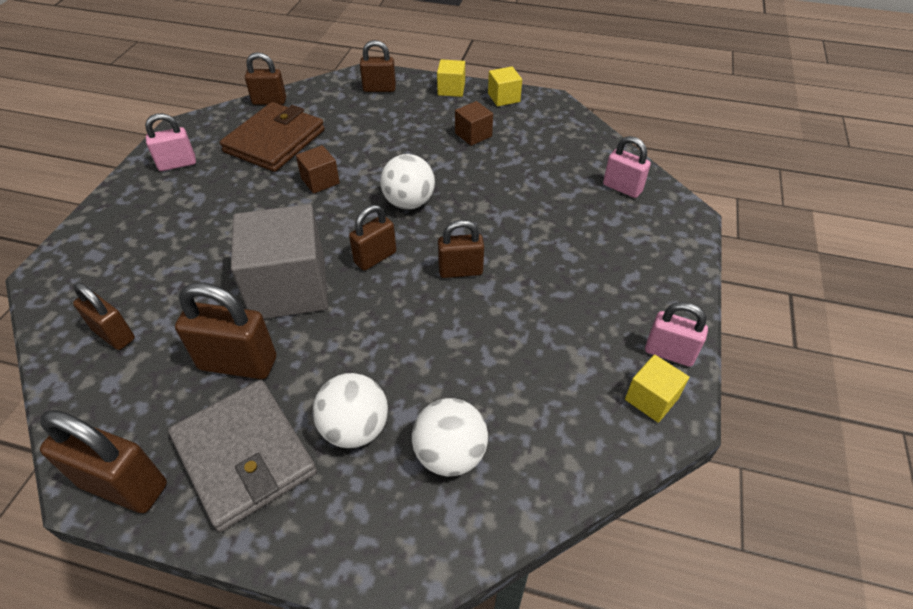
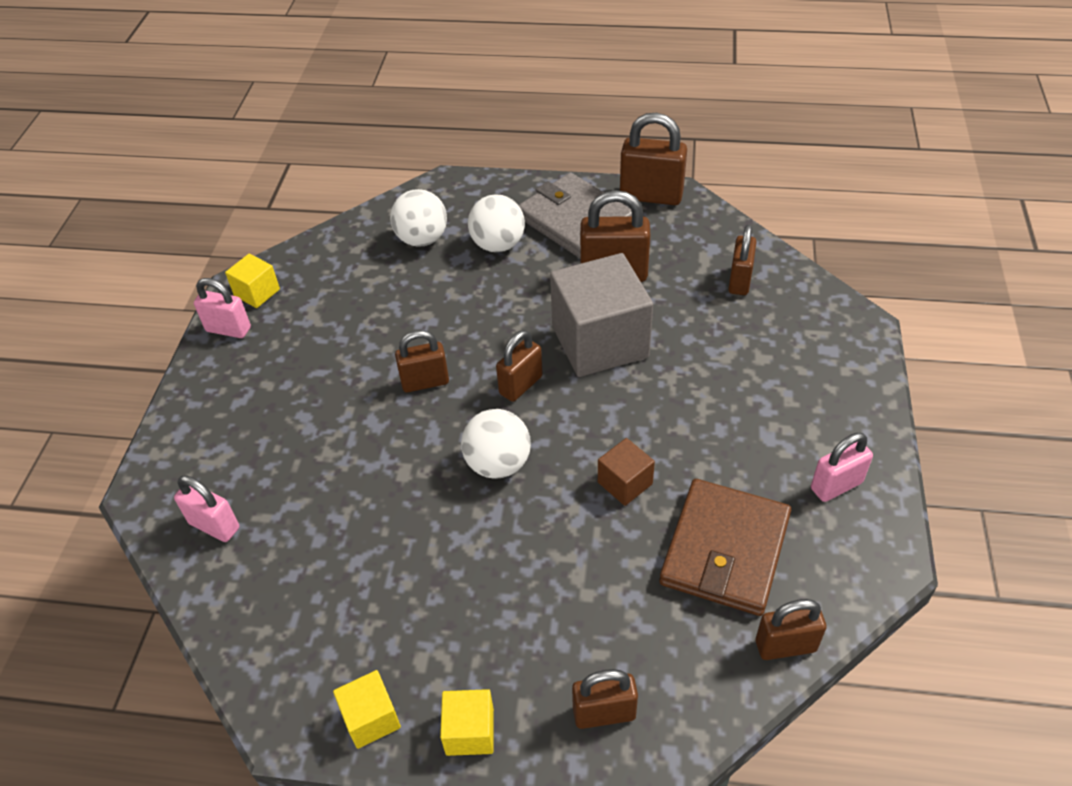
camera: 175 degrees right, 0 degrees up
brown padlock [73,283,135,350] -> brown padlock turned 75 degrees clockwise [728,225,757,295]
brown cube [455,101,493,146] -> none

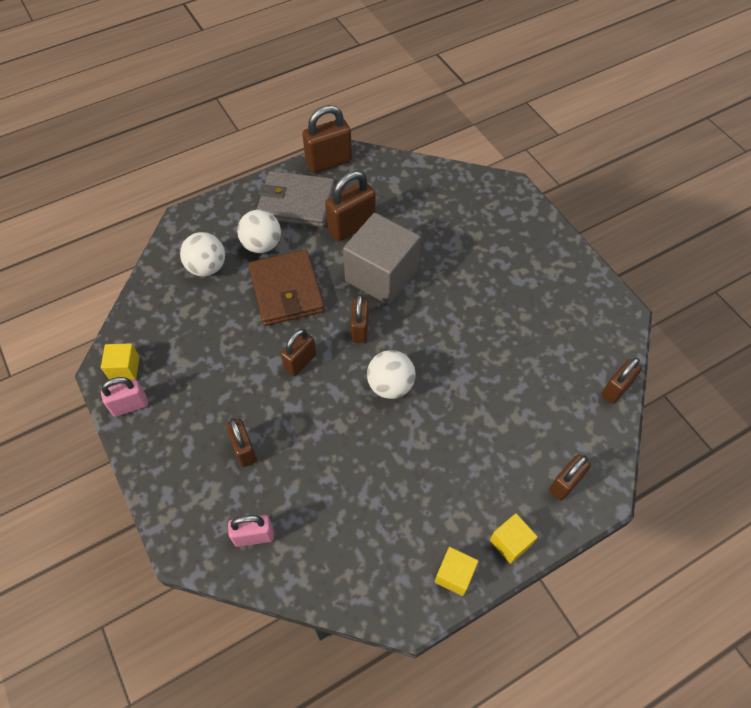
camera: 40 degrees left, 10 degrees up
brown cube [598,438,655,506] -> none
brown wallet [659,479,791,616] -> brown wallet moved to [248,250,325,326]
brown padlock [728,225,757,295] -> brown padlock moved to [226,418,257,467]
pink padlock [811,433,873,502] -> none

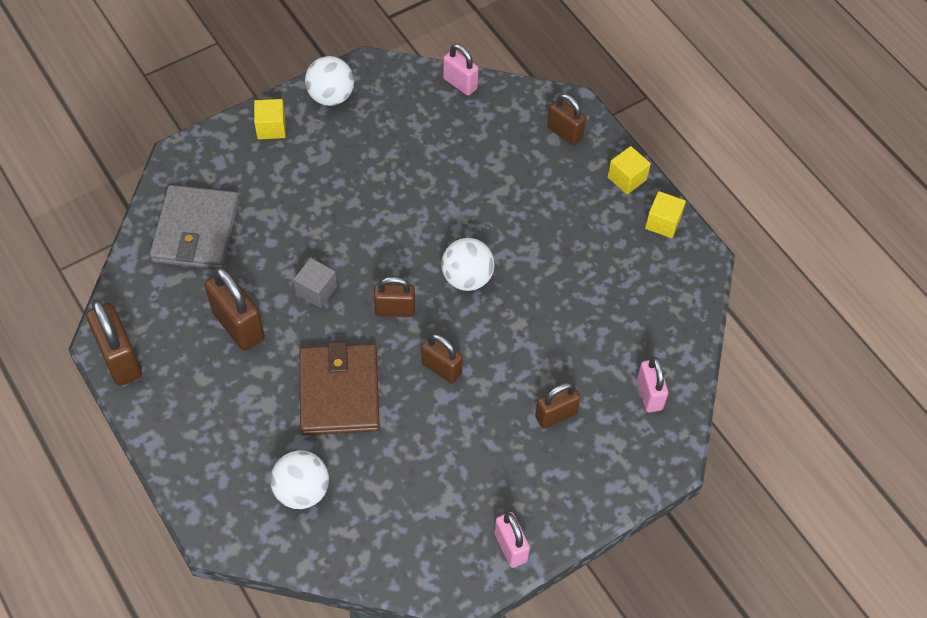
camera: 95 degrees left, 0 degrees up
yellow cube [101,343,140,380] -> yellow cube moved to [254,99,286,139]
white ball [237,210,281,253] -> white ball moved to [305,56,354,106]
brown wallet [248,250,325,326] -> brown wallet turned 75 degrees counterclockwise [300,341,380,435]
grey wallet [257,171,335,227] -> grey wallet moved to [150,185,239,269]
grey cube [343,213,421,305] -> grey cube [293,258,337,308], size x0.46
brown padlock [601,358,642,404] -> pink padlock [443,44,479,96]

